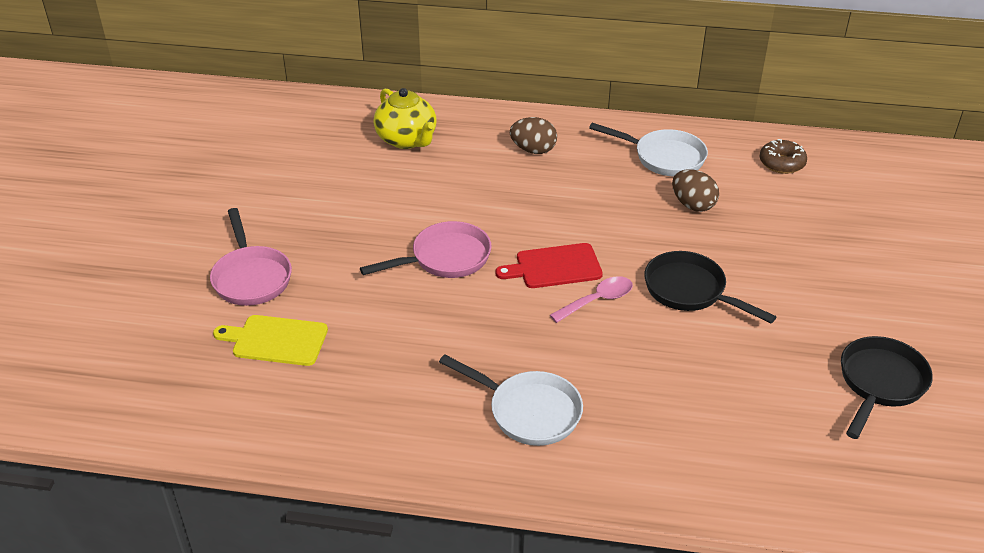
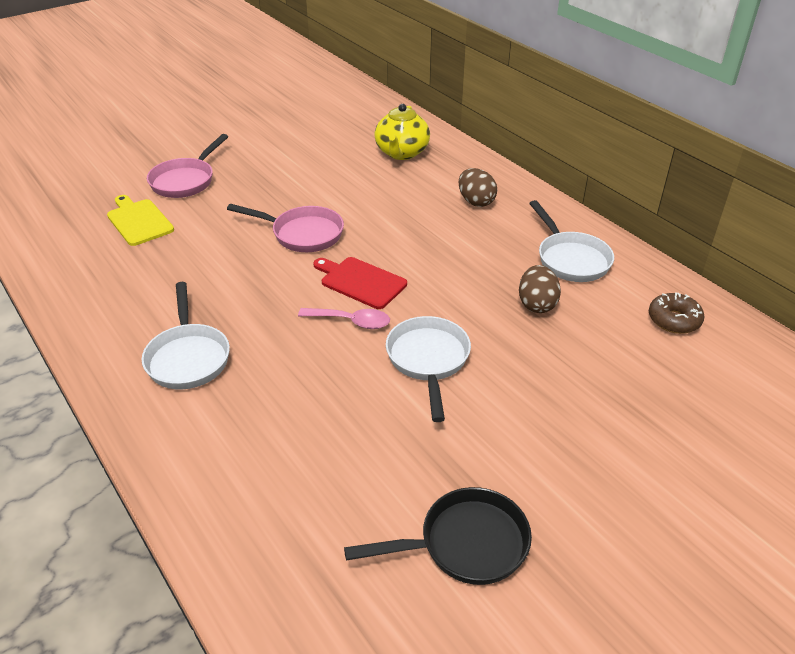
camera: 45 degrees right, 0 degrees up
black pan [644,251,776,323] -> white pan [386,316,471,422]

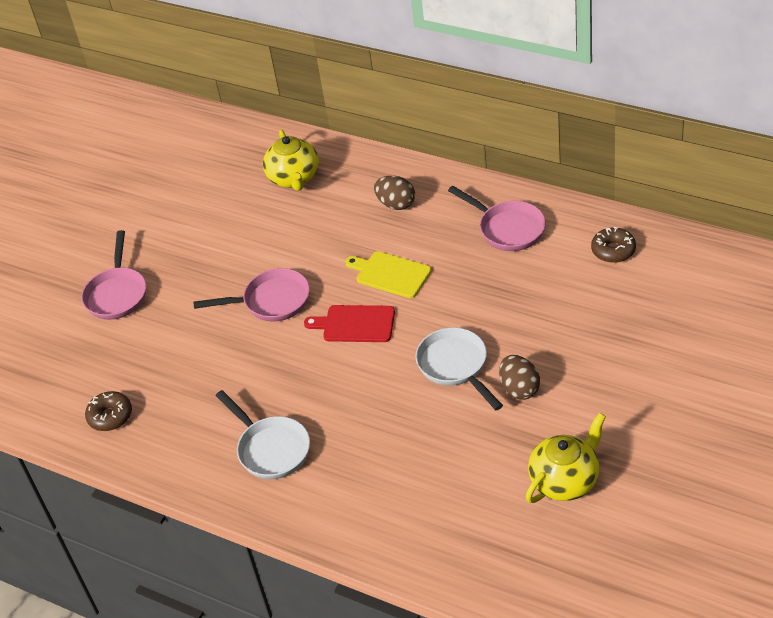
camera: 20 degrees left, 5 degrees up
yellow cutting board [107,195,174,246] -> yellow cutting board moved to [345,251,432,298]
pink spoon [298,308,390,329] -> none
black pan [344,487,532,585] -> yellow teapot [526,413,606,503]
brown egg [519,265,561,313] -> brown egg moved to [499,355,540,400]
white pan [529,200,614,282] -> pink pan [448,186,546,251]
none -> brown donut [85,391,132,431]

